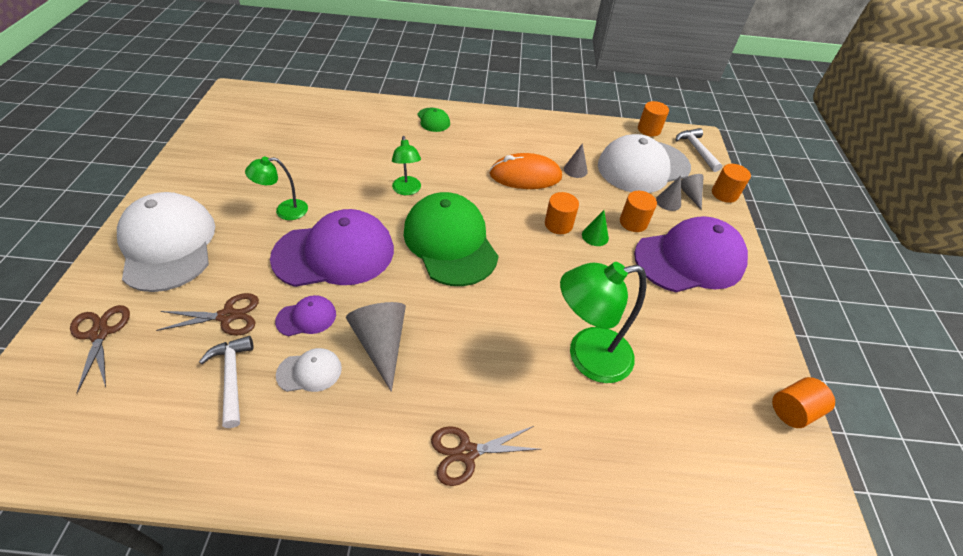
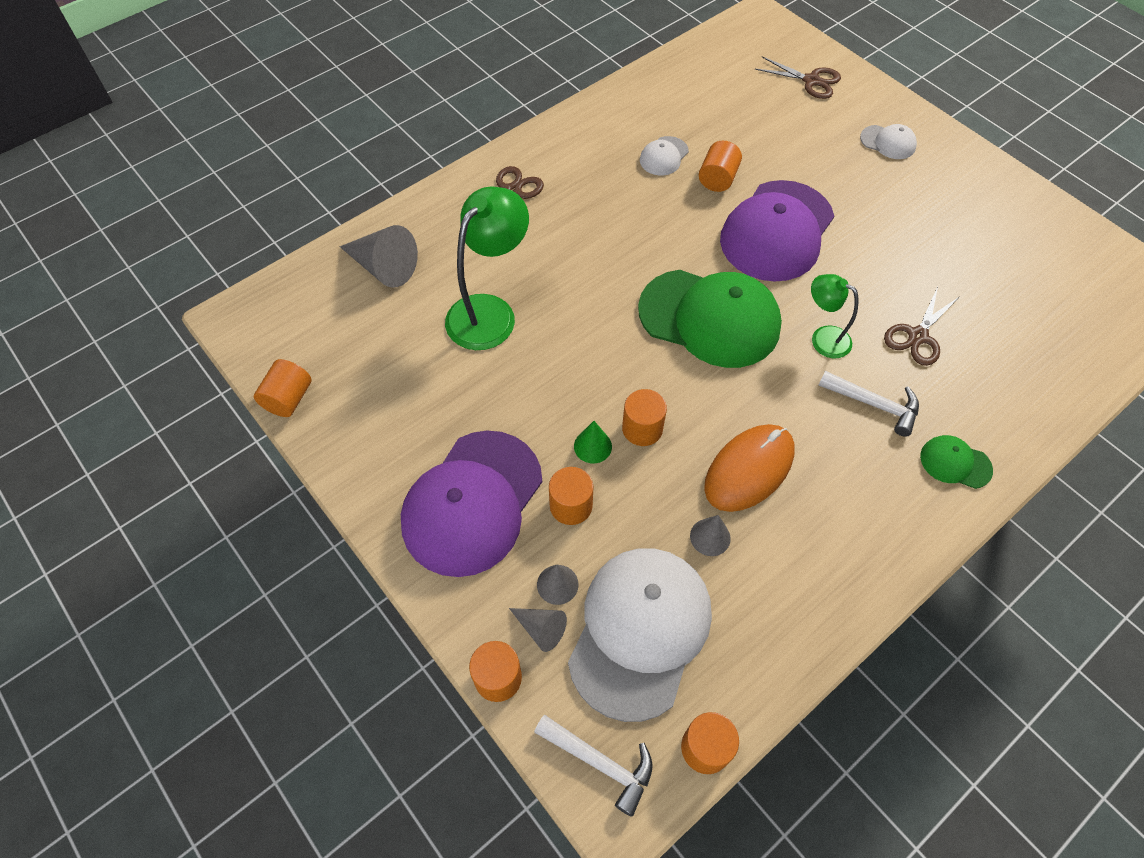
camera: 140 degrees right, 10 degrees up
white cap [117,192,215,292] -> white cap [860,124,917,159], size x0.44
brown scissors [156,293,259,336] -> brown scissors moved to [884,287,960,366]
white hammer [199,336,254,428] -> white hammer moved to [818,371,919,437]
green lamp [245,157,308,220] -> none
purple cap [275,295,336,336] -> orange cylinder [699,141,742,192]
grey cone [346,302,406,392] -> grey cone moved to [340,225,418,288]

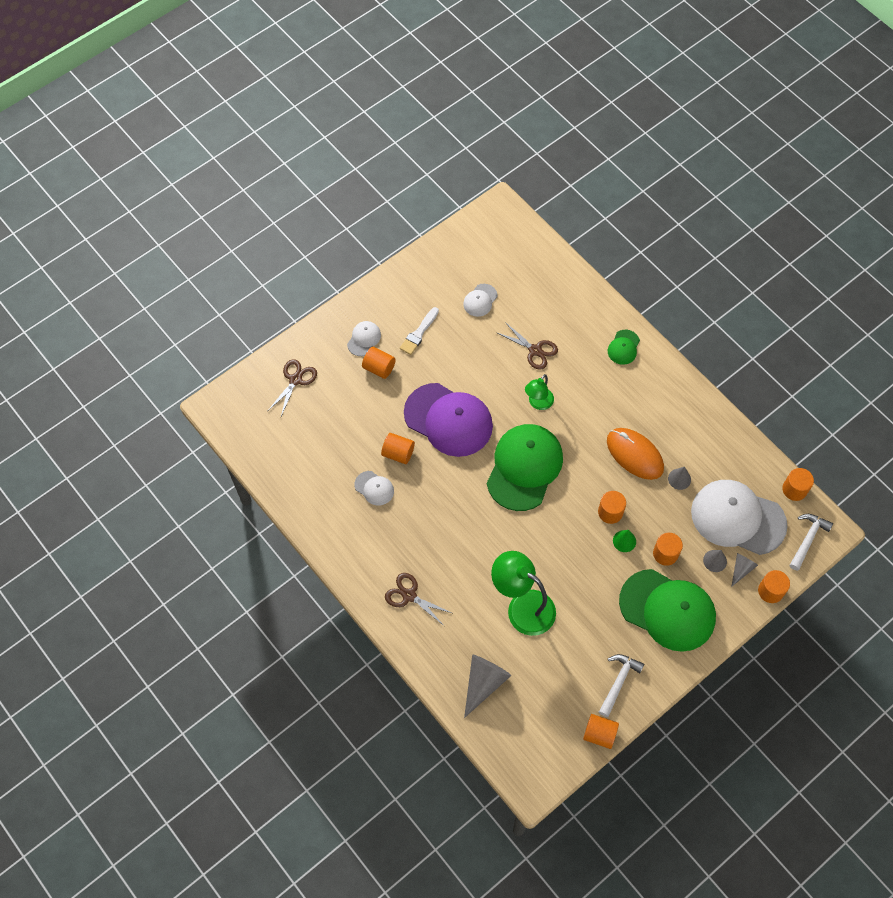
camera: 90 degrees left, 5 degrees up
purple cap [401,431,542,577] -> green cap [619,569,716,652]
white hammer [818,371,919,437] -> white hammer moved to [599,654,644,717]
none -> orange cylinder [362,347,396,379]
none -> white brush [400,307,439,355]
none -> white cap [463,284,498,317]

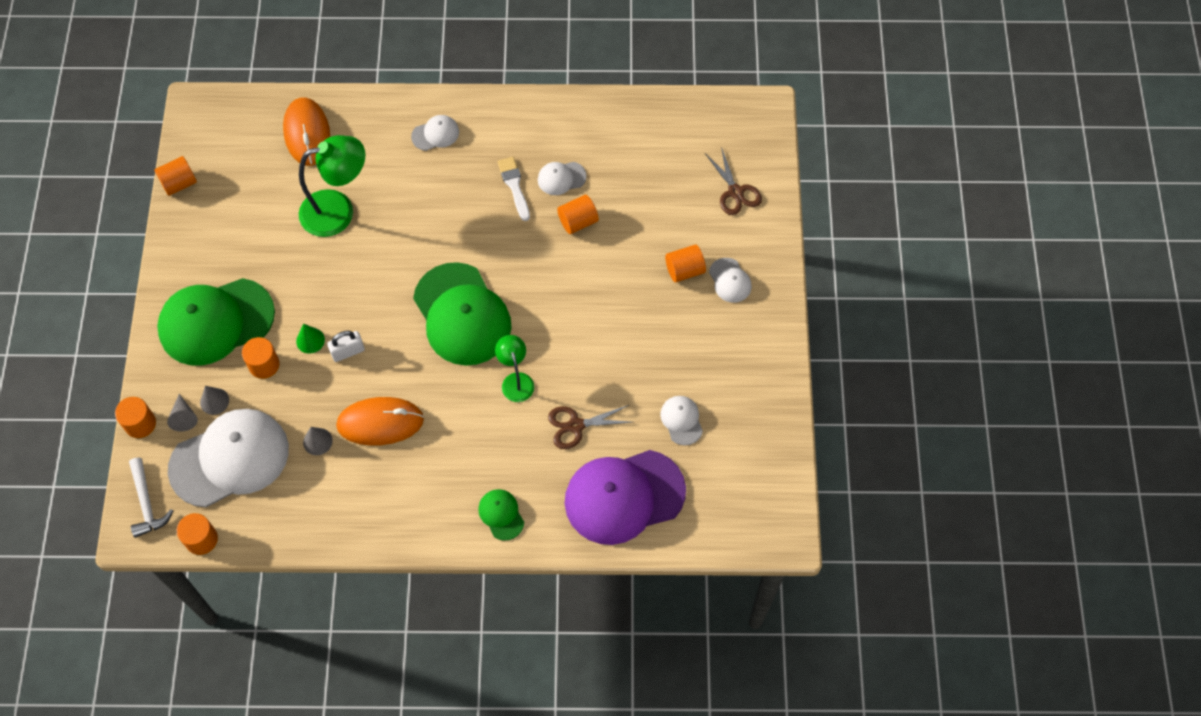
camera: 130 degrees right, 0 degrees up
brown scissors [385,573,452,626] -> white cap [411,115,459,151]
white brush [400,307,439,355] -> white brush moved to [498,157,530,221]
purple cap [404,383,493,457] -> purple cap moved to [565,450,686,545]
grey cone [464,655,511,718] -> orange mouse [283,98,330,166]
orange cylinder [598,491,626,524] -> white padlock [327,331,365,362]
white hammer [599,654,644,717] -> none

